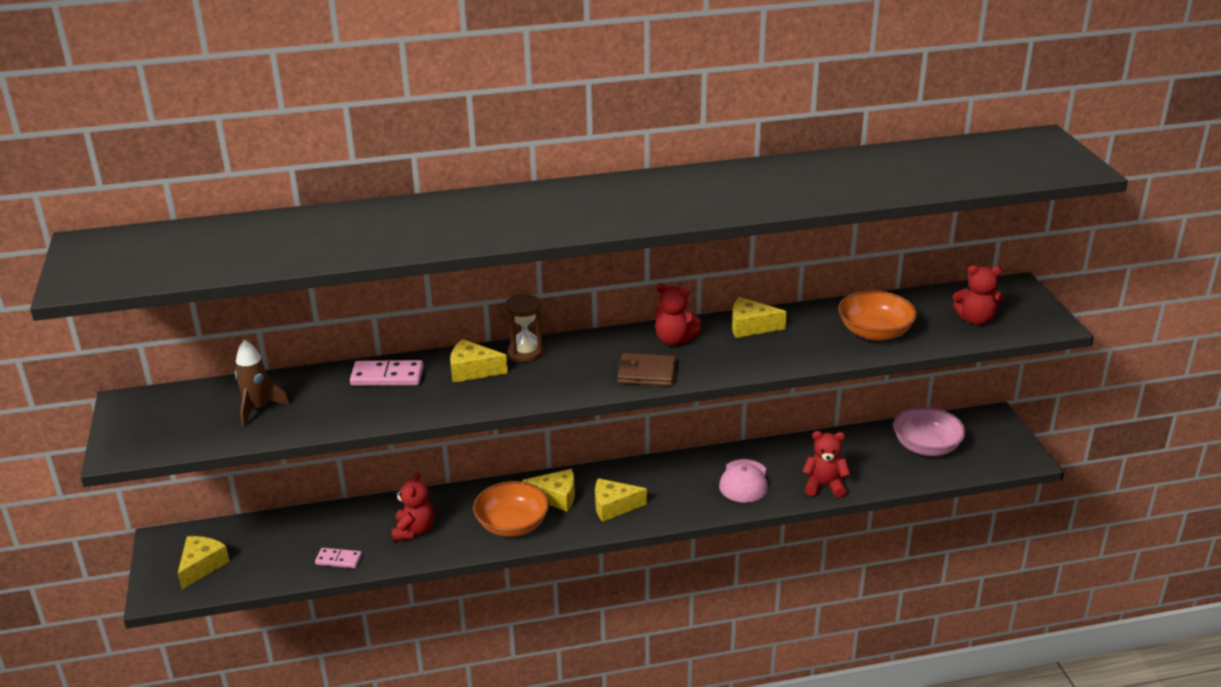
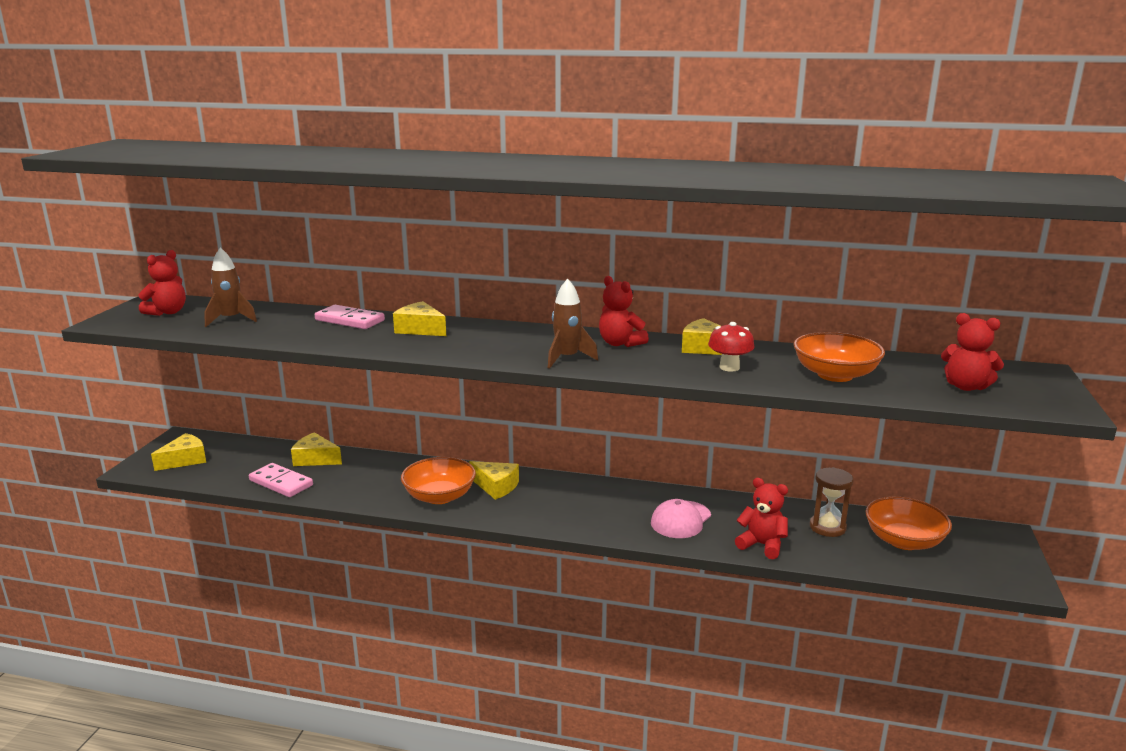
camera: 25 degrees right, 10 degrees down
pink domino [315,548,362,568] -> pink domino [249,463,313,497], size x1.59
red teddy bear [392,471,434,541] -> red teddy bear moved to [138,250,186,316]
brown hourglass [505,294,544,362] -> brown hourglass moved to [810,467,854,537]
yellow cheese [595,478,647,522] -> yellow cheese moved to [291,432,342,466]
brown wallet [617,353,676,386] -> brown rocket [548,279,598,369]
pink bowl [893,407,966,456] -> orange bowl [865,496,952,550]
none -> red mushroom [708,322,755,372]

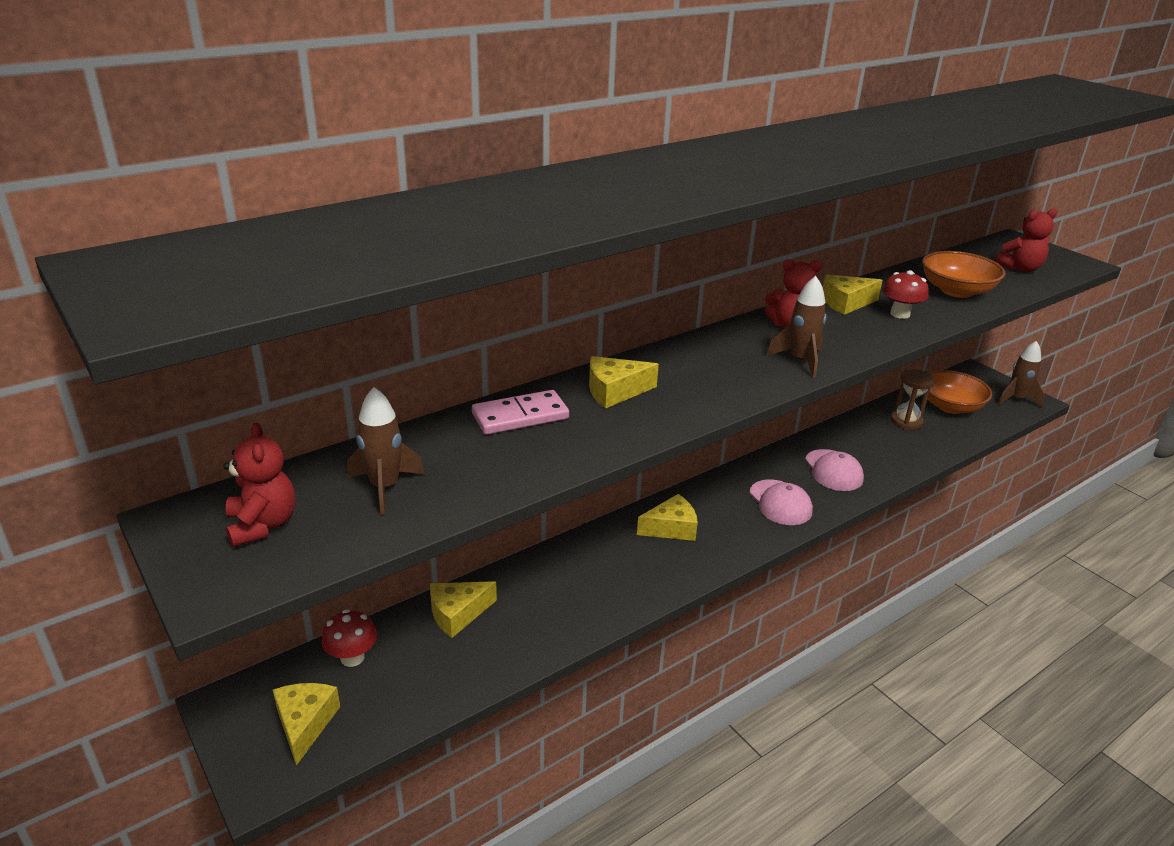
camera: 50 degrees left, 10 degrees up
pink domino [249,463,313,497] -> none
orange bowl [401,457,476,504] -> none
red teddy bear [735,478,788,559] -> none
none -> red mushroom [322,609,377,667]
none -> pink cap [750,479,813,525]
none -> brown rocket [998,341,1045,407]

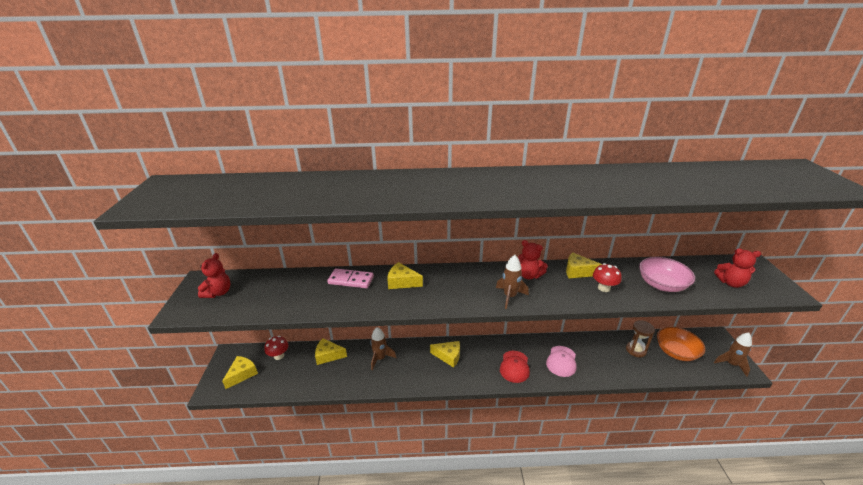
camera: 35 degrees right, 0 degrees up
brown rocket [348,387,424,515] -> brown rocket moved to [370,327,396,370]
pink cap [750,479,813,525] -> red cap [500,351,530,383]
orange bowl [922,251,1006,298] -> pink bowl [639,257,695,292]

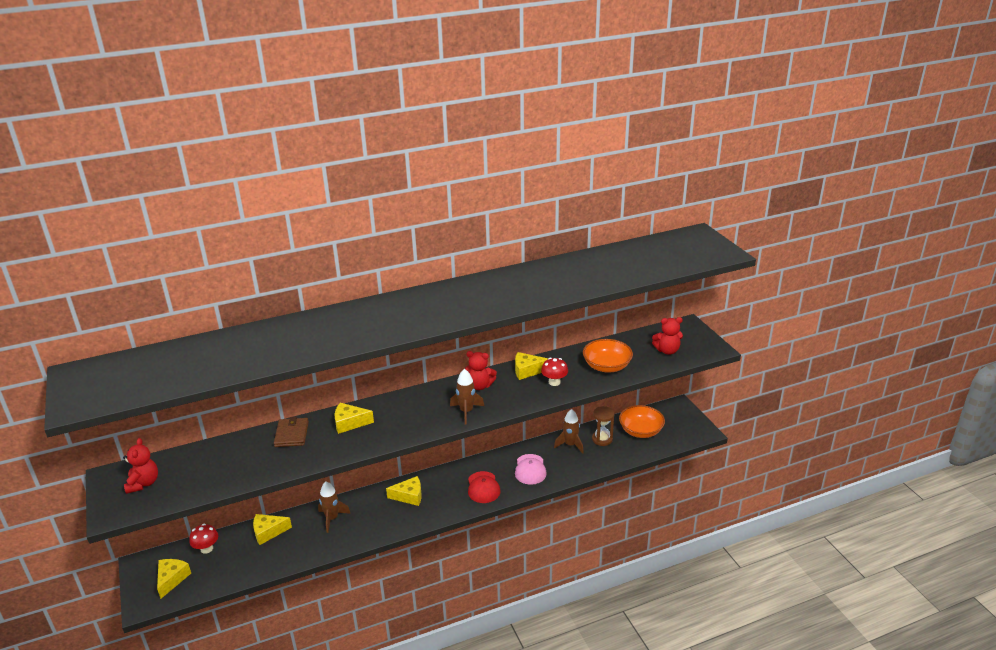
camera: 20 degrees left, 0 degrees up
pink domino [327,269,374,288] -> brown wallet [274,417,309,447]
pink bowl [639,257,695,292] -> orange bowl [583,339,633,373]
brown rocket [714,332,752,377] -> brown rocket moved to [554,409,584,454]

